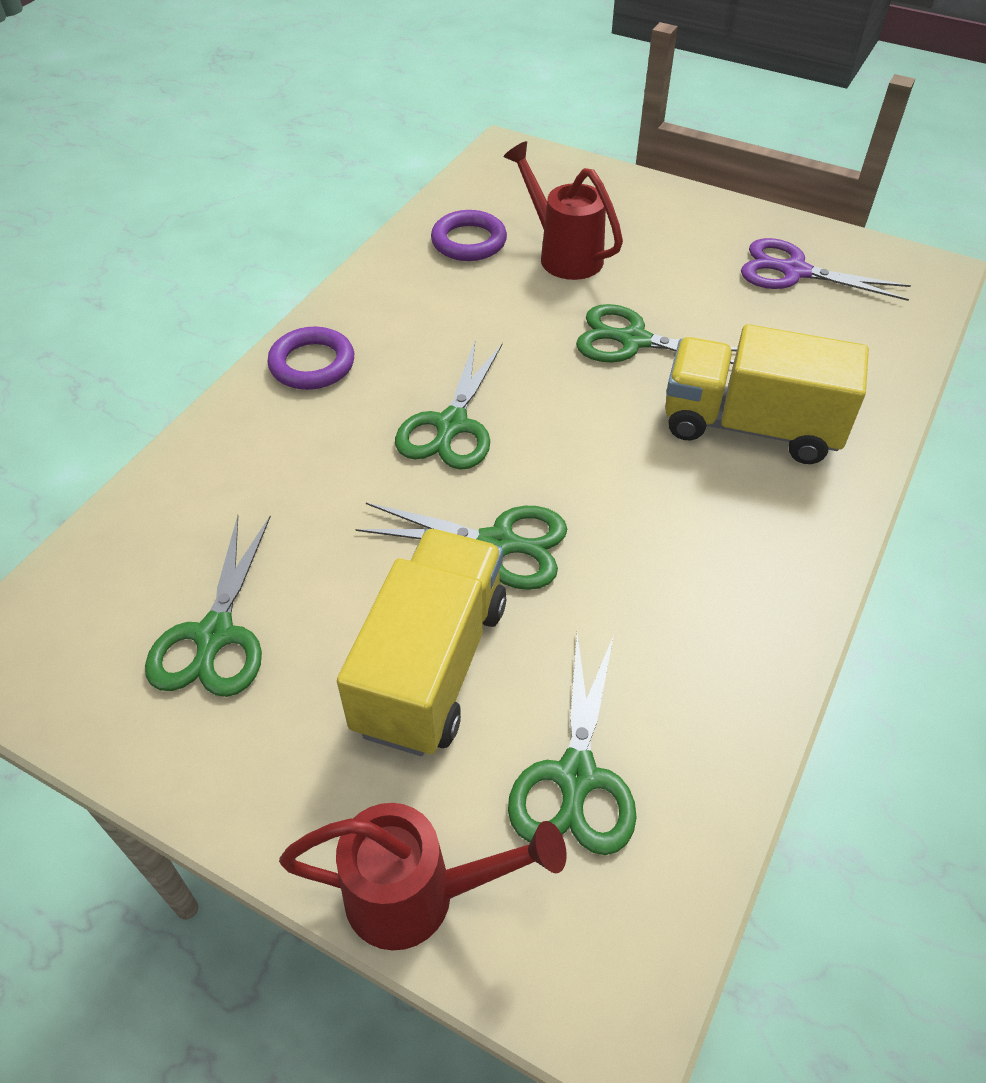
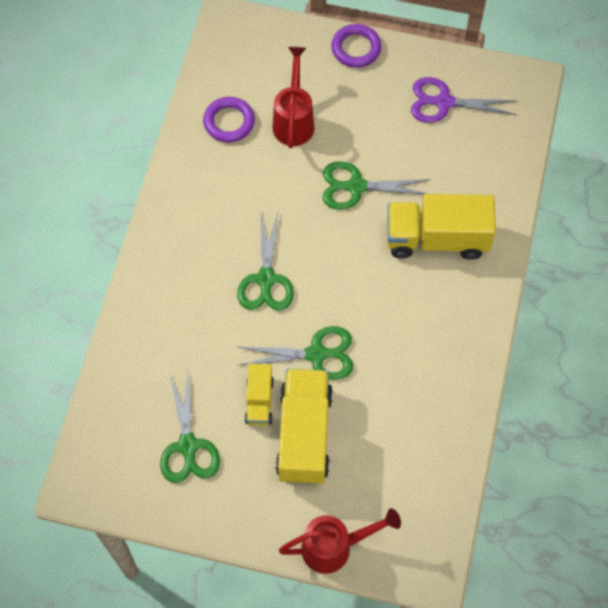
camera: 15 degrees left, 15 degrees up
purple ring [267,326,354,390] -> purple ring moved to [331,24,381,68]
red watering can [504,141,623,280] -> red watering can turned 60 degrees clockwise [273,47,314,148]
green scissors [508,633,637,855] -> none
none -> yellow truck [245,364,274,425]

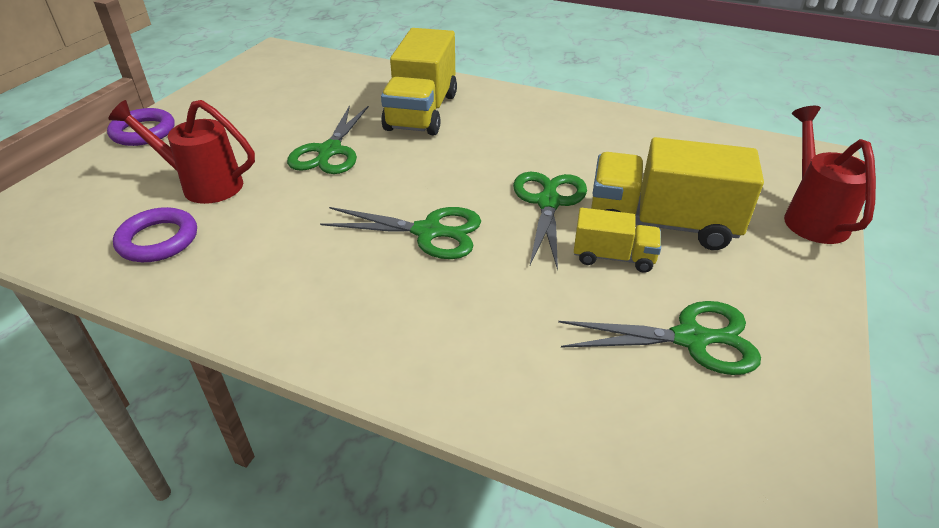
camera: 80 degrees left, 25 degrees down
purple scissors [411,77,518,123] -> none

